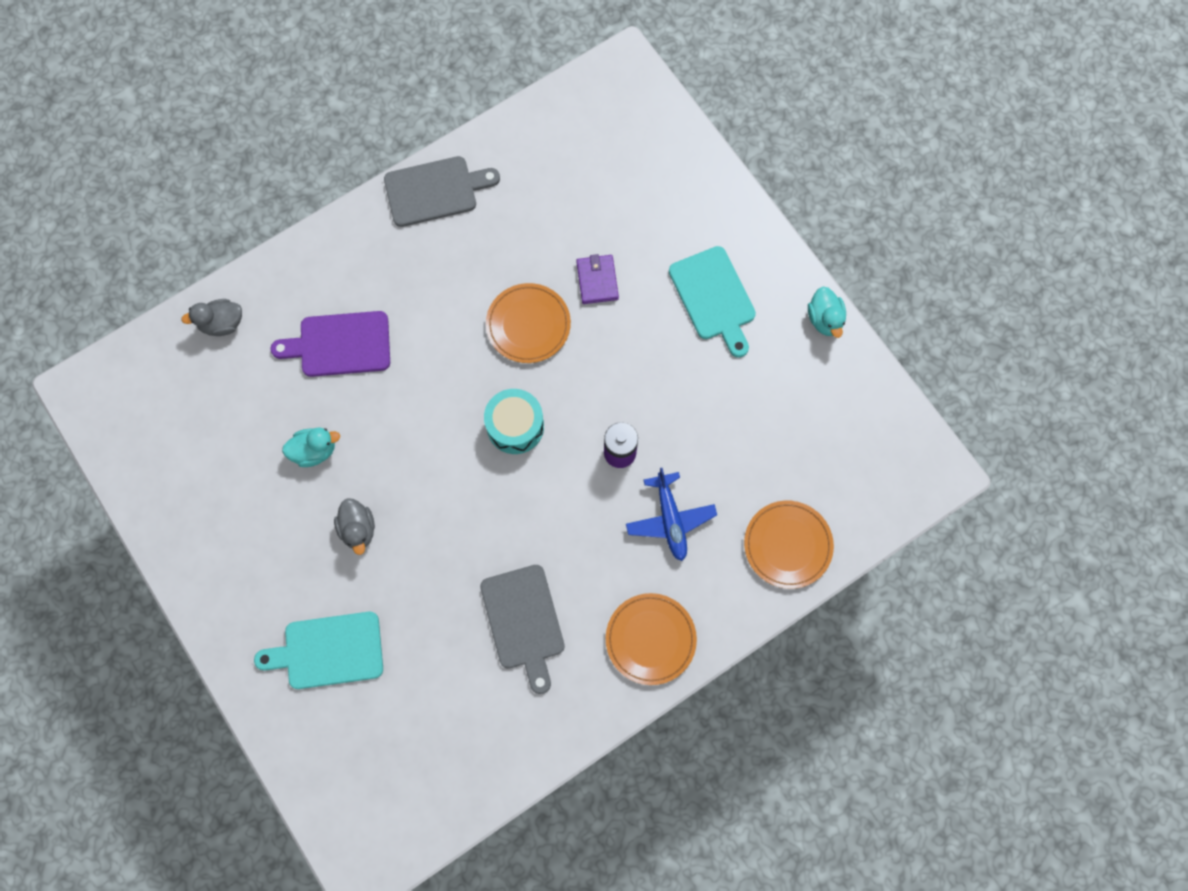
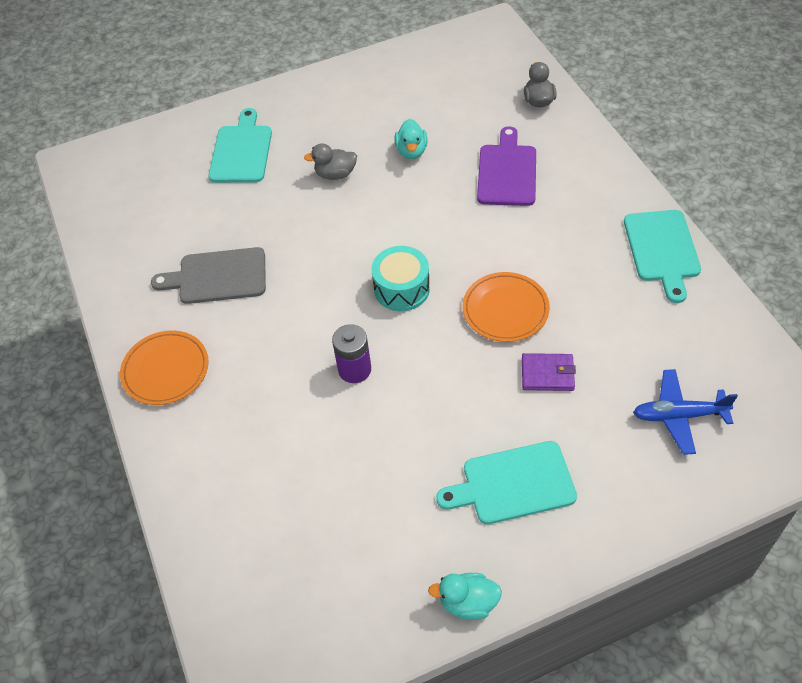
camera: 105 degrees right, 20 degrees down
grey cutting board [384,156,500,227] -> turquoise cutting board [624,210,701,303]
blue plane [626,468,717,561] -> blue plane moved to [633,369,738,455]
orange plate [744,501,834,589] -> none

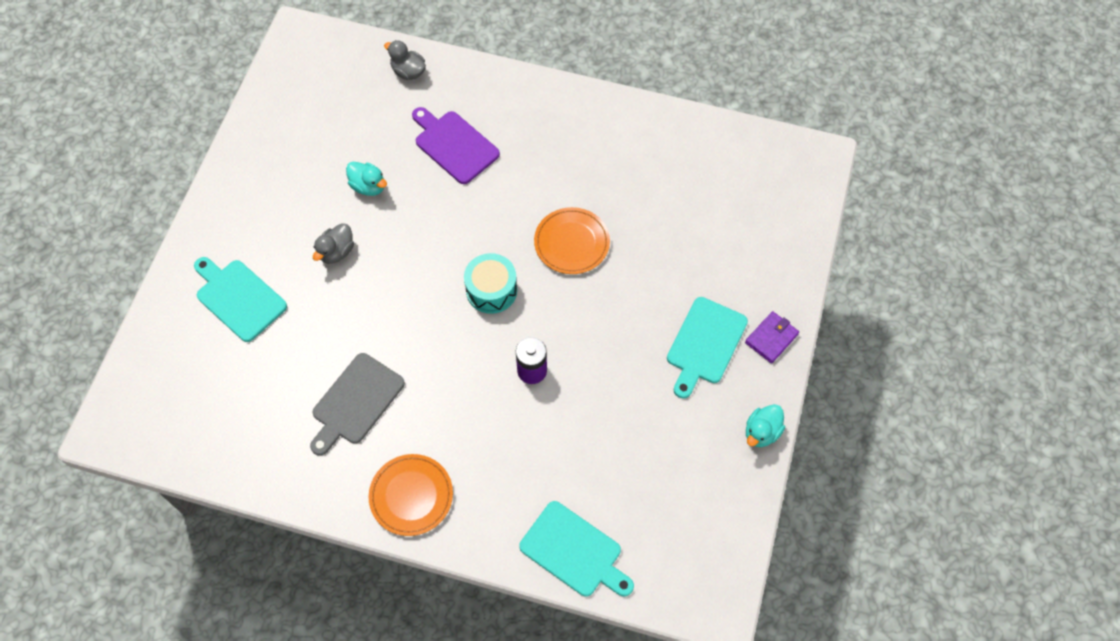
camera: 55 degrees left, 10 degrees up
purple wallet [522,353,576,391] -> purple wallet moved to [745,311,799,363]
turquoise cutting board [624,210,701,303] -> turquoise cutting board moved to [519,501,634,597]
blue plane [633,369,738,455] -> none

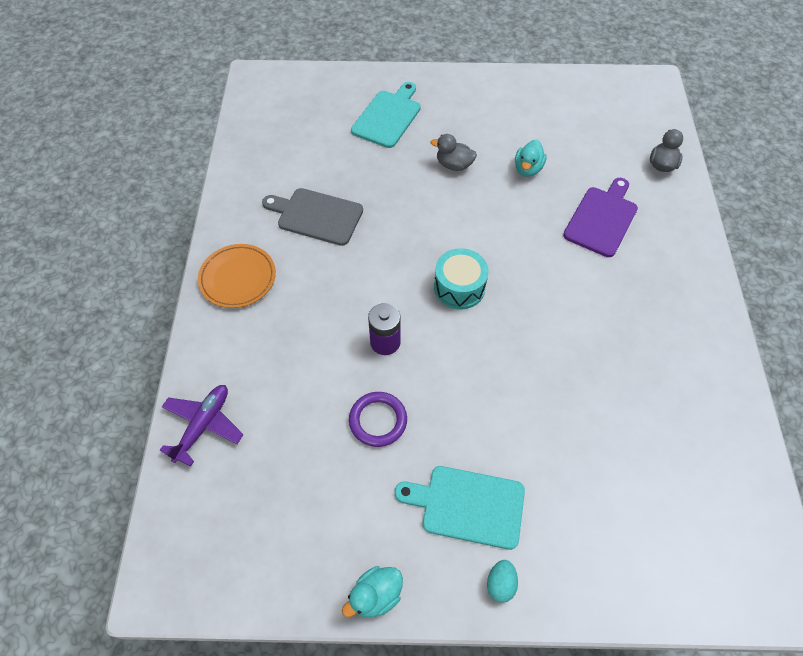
camera: 75 degrees right, 5 degrees down
turquoise cutting board [519,501,634,597] -> purple plane [160,385,244,466]
orange plate [534,207,610,274] -> none
purple wallet [745,311,799,363] -> turquoise egg [487,560,518,603]
turquoise duck [746,404,785,447] -> turquoise duck turned 60 degrees counterclockwise [342,566,403,618]
none -> purple ring [349,392,407,447]

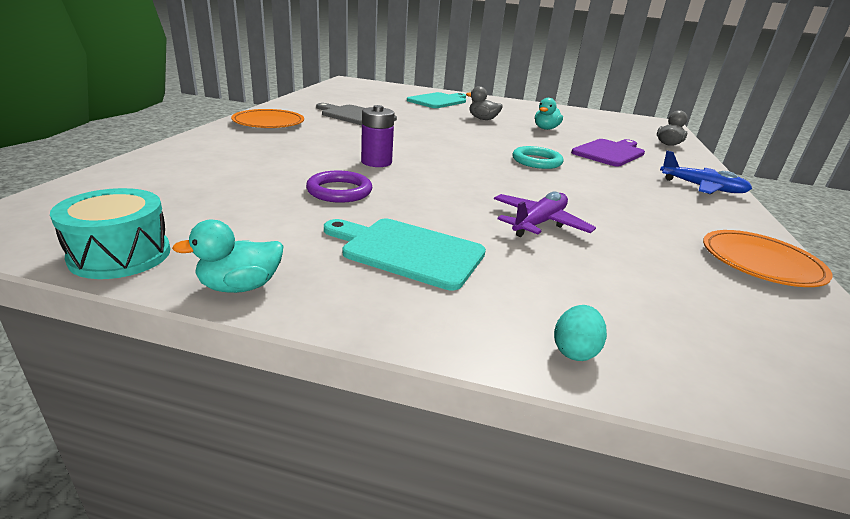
camera: 10 degrees right, 30 degrees down
purple plane [160,385,244,466] -> purple plane moved to [494,191,596,237]
turquoise drum [434,248,489,309] -> turquoise drum moved to [50,188,170,279]
turquoise egg [487,560,518,603] -> turquoise egg moved to [554,305,607,361]
none -> turquoise ring [512,146,563,169]
none -> blue plane [660,150,752,194]
none -> orange plate [703,230,832,287]

